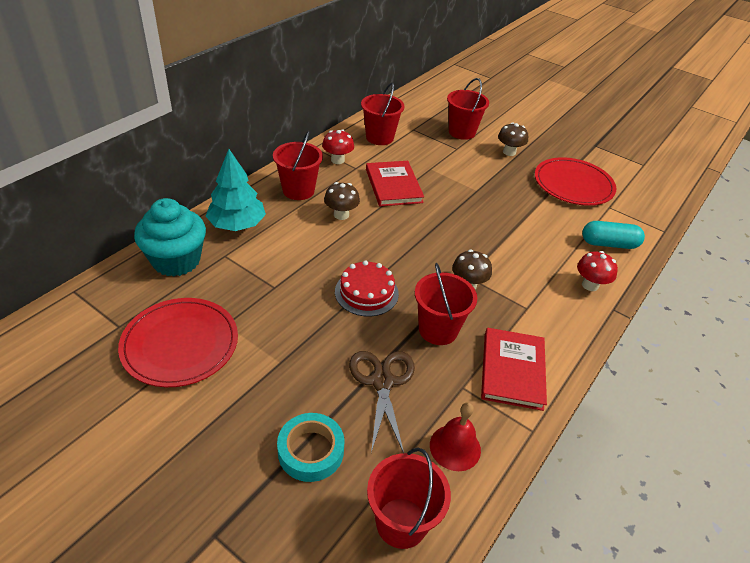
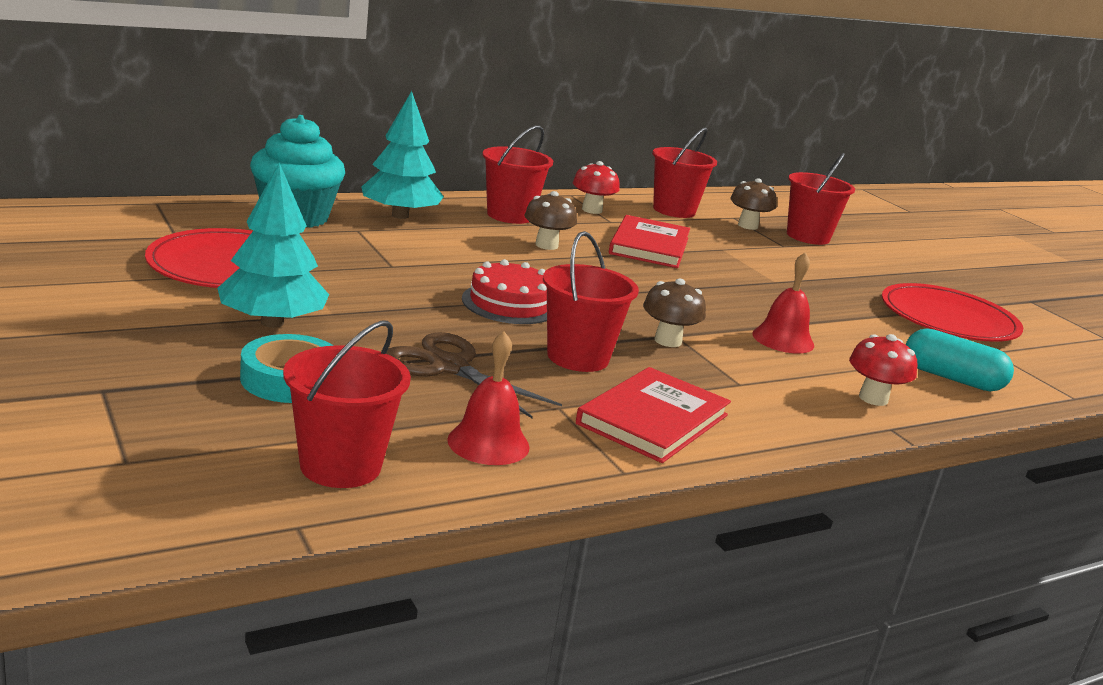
camera: 25 degrees right, 20 degrees down
brown scissors [349,351,415,453] -> brown scissors turned 75 degrees counterclockwise [386,332,562,418]
brown mushroom [498,122,528,156] -> brown mushroom moved to [730,178,777,230]
none -> turquoise tree [217,163,329,328]
none -> red bell [752,252,814,354]

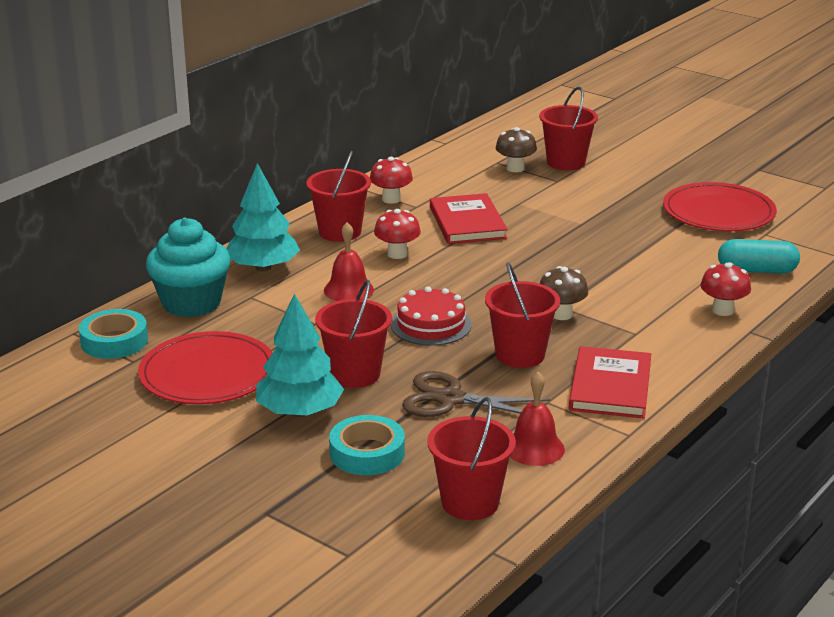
camera: 20 degrees left, 5 degrees up
brown mushroom [524,191,577,250] -> red mushroom [374,209,421,259]
red bucket [652,128,717,218] -> red bucket moved to [315,280,392,388]
red bell [752,252,814,354] -> red bell moved to [324,222,374,301]
none -> turquoise tape [79,309,148,359]

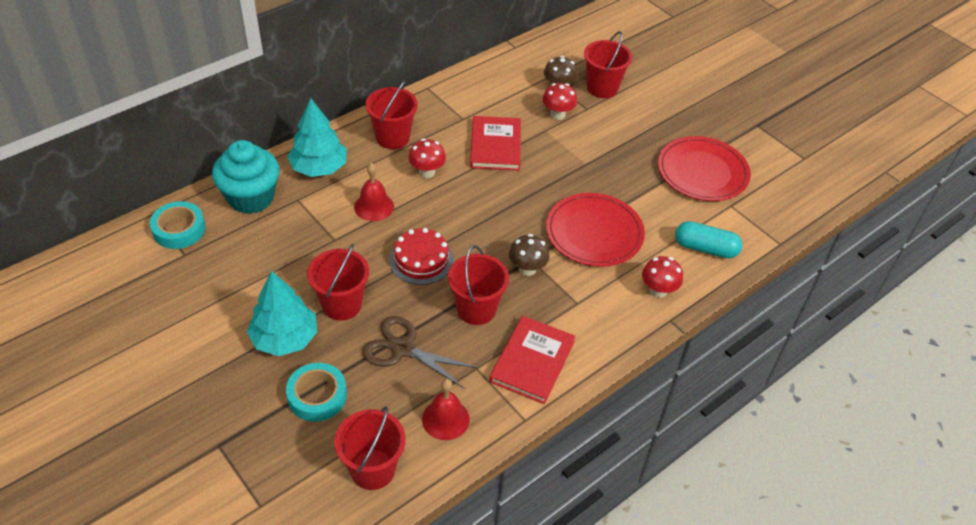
camera: 10 degrees right, 20 degrees up
red plate [138,331,273,404] -> red plate moved to [546,193,645,267]
red mushroom [370,157,413,204] -> red mushroom moved to [542,83,577,120]

